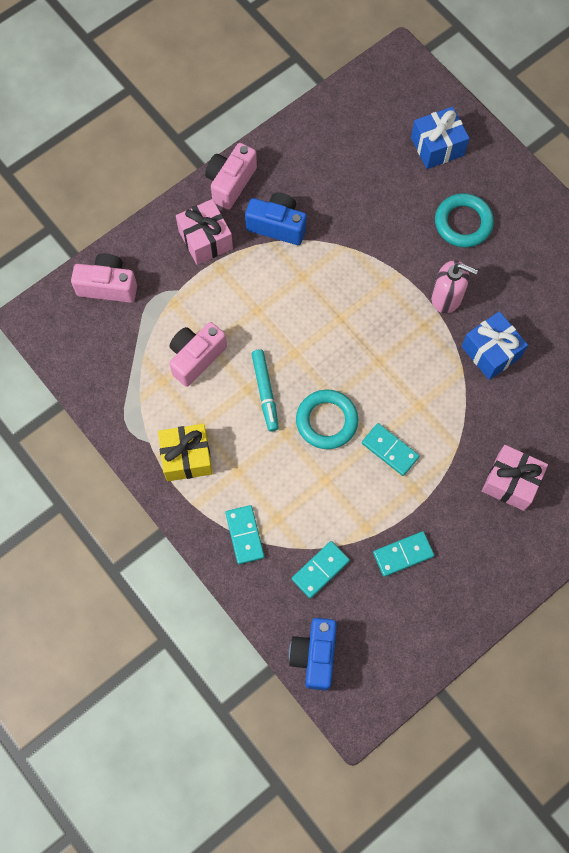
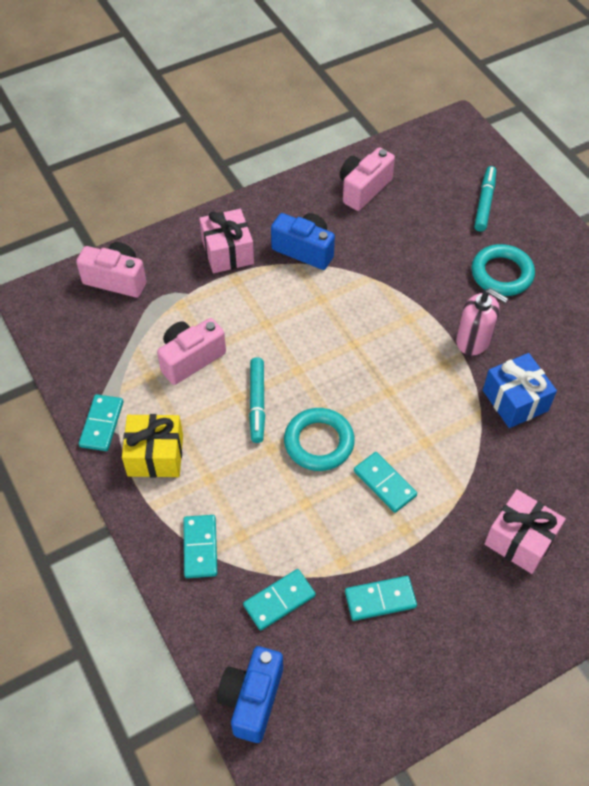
camera: 10 degrees right, 15 degrees down
pink camera [205,143,257,210] -> pink camera moved to [340,147,395,211]
blue gift [411,107,469,169] -> turquoise marker [474,166,496,232]
none -> turquoise domino [79,394,123,451]

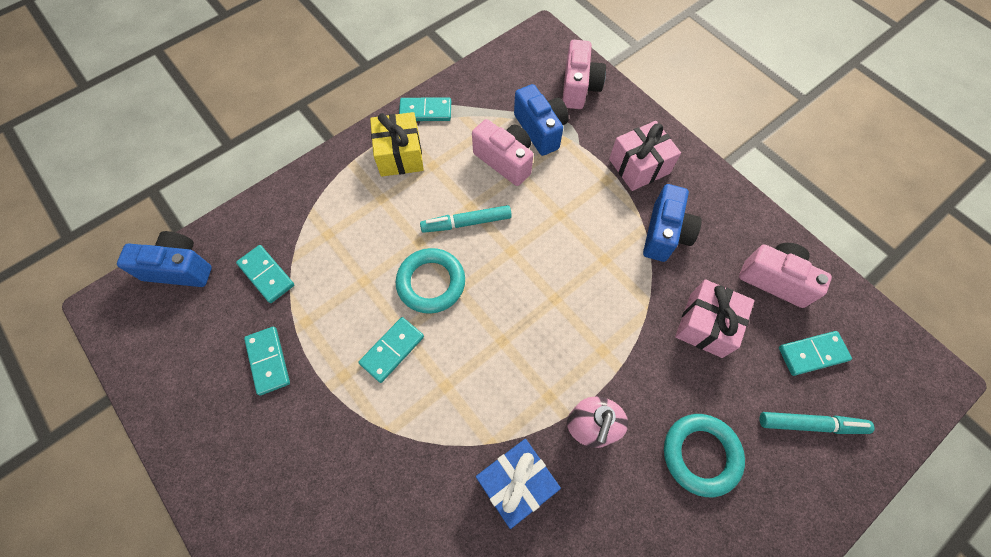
camera: 80 degrees right, 10 degrees up
turquoise domino [183,515,217,578] -> turquoise domino moved to [779,331,852,376]
pink gift [484,489,566,574] -> pink gift moved to [675,279,754,358]
none -> blue camera [514,84,569,156]

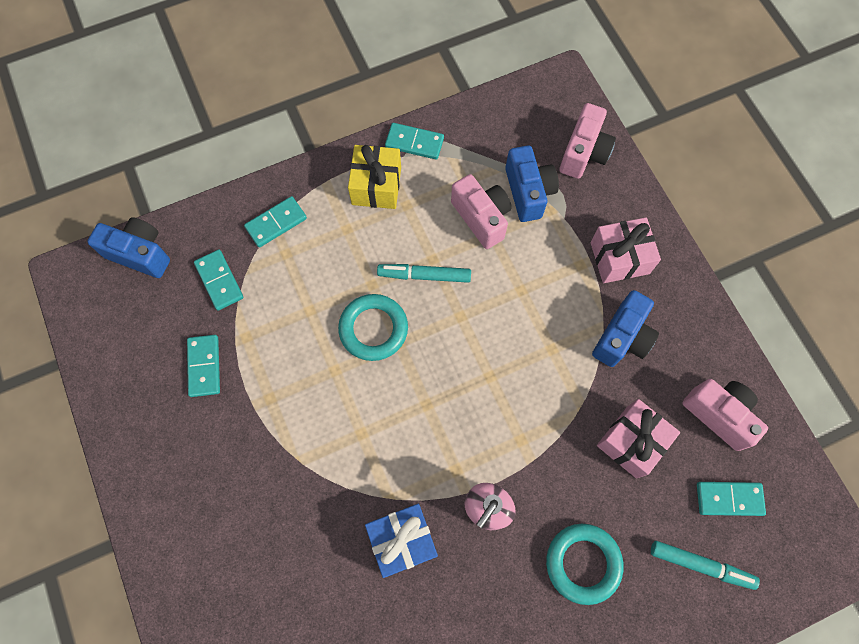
camera: 15 degrees right, 5 degrees up
turquoise domino [358,317,424,383] -> turquoise domino moved to [244,196,307,247]

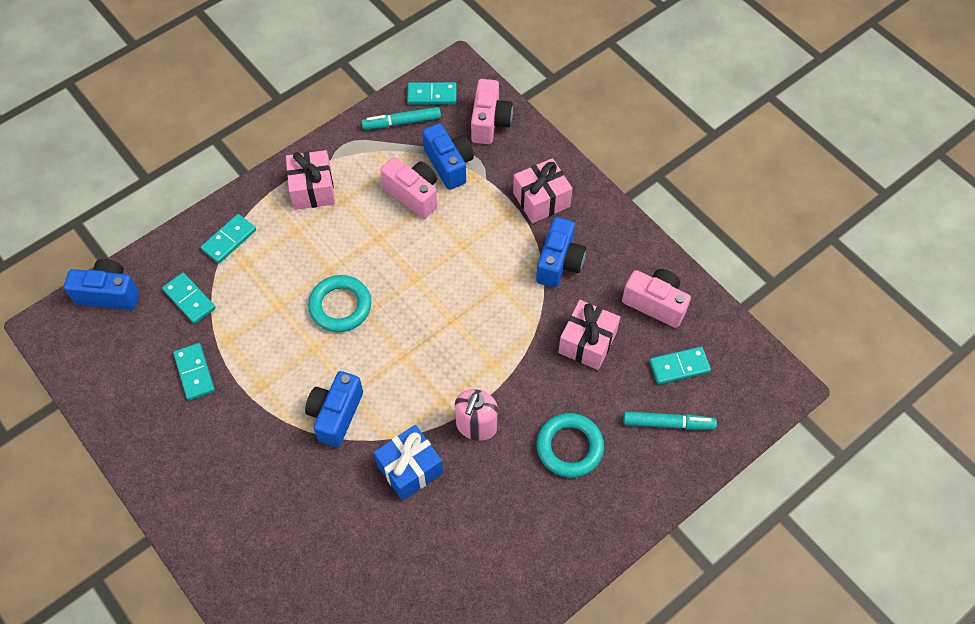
camera: 15 degrees left, 10 degrees down
yellow gift [348,145,401,209] -> pink gift [286,150,335,210]
turquoise marker [377,264,471,283] -> turquoise marker moved to [361,107,441,130]
turquoise domino [385,123,444,160] -> turquoise domino moved to [407,82,457,104]
none -> blue camera [305,371,363,447]

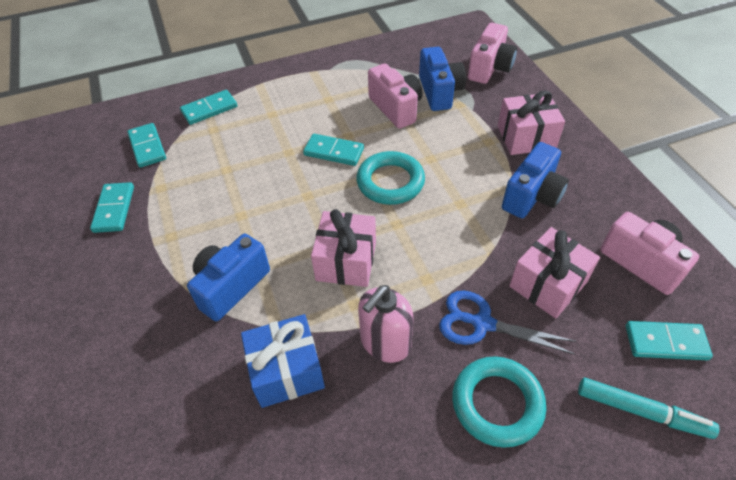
camera: 20 degrees right, 10 degrees down
blue camera [64,259,139,310] -> none
pink gift [286,150,335,210] -> pink gift moved to [311,209,376,287]
turquoise ring [308,275,372,332] -> turquoise ring moved to [356,151,425,205]
turquoise marker [361,107,441,130] -> none
turquoise domino [407,82,457,104] -> turquoise domino moved to [303,134,364,166]
none -> blue scissors [439,290,577,355]

